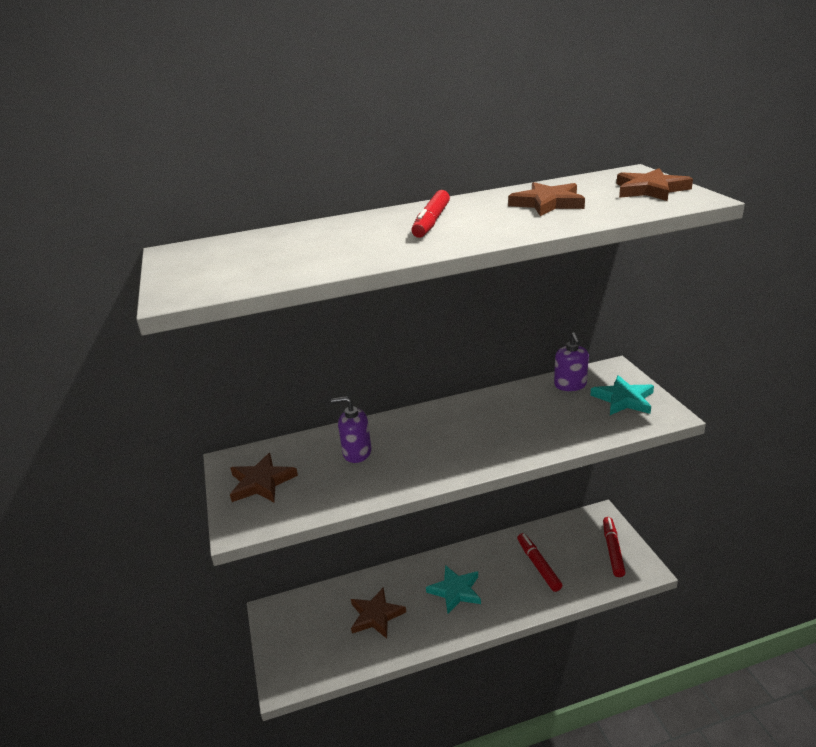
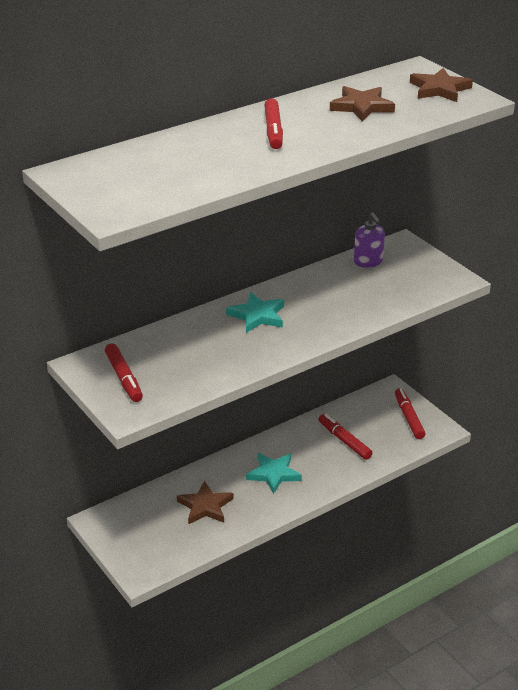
camera: 20 degrees left, 5 degrees up
brown star [230,453,298,502] -> red marker [105,343,143,402]
purple soap dispenser [331,396,371,463] -> none
turquoise star [591,375,654,415] -> turquoise star moved to [226,292,284,333]

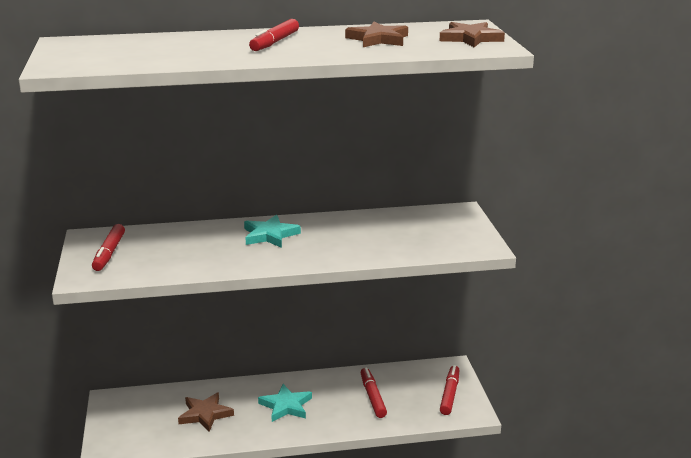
camera: 25 degrees right, 10 degrees down
purple soap dispenser [354,212,385,268] -> none

